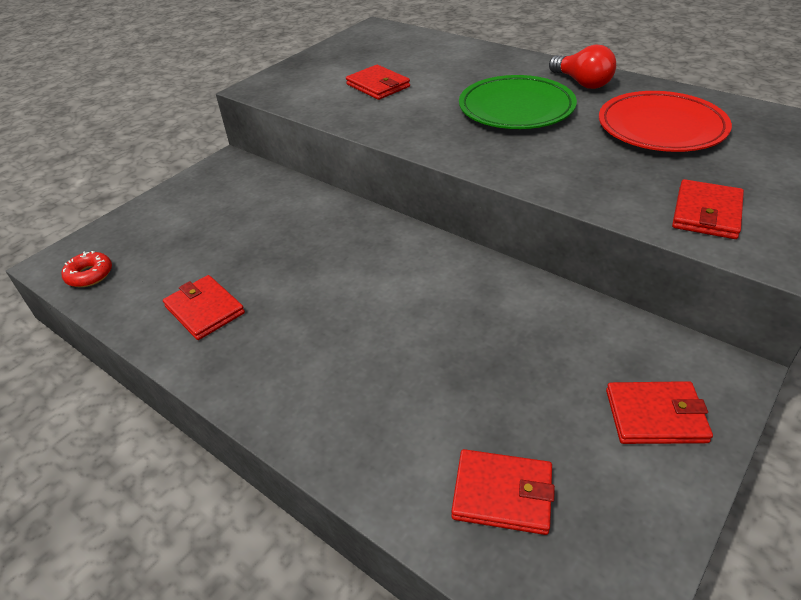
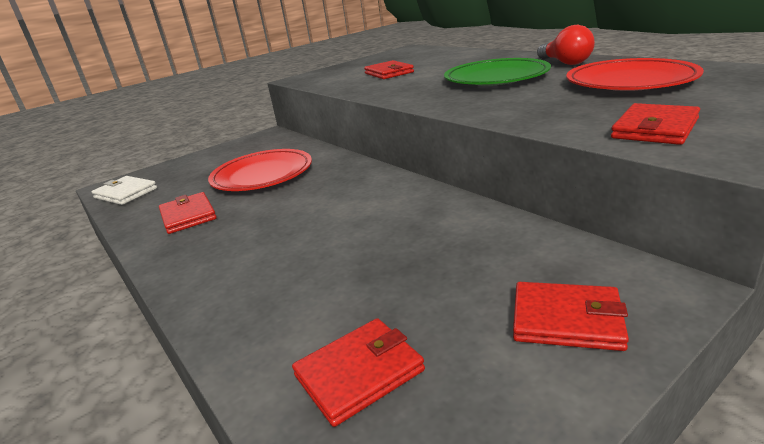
camera: 15 degrees right, 15 degrees down
red donut [61,251,112,287] -> white wallet [91,176,157,205]
red wallet [451,449,555,535] -> red wallet turned 60 degrees counterclockwise [292,318,425,427]
none -> red plate [208,149,312,191]

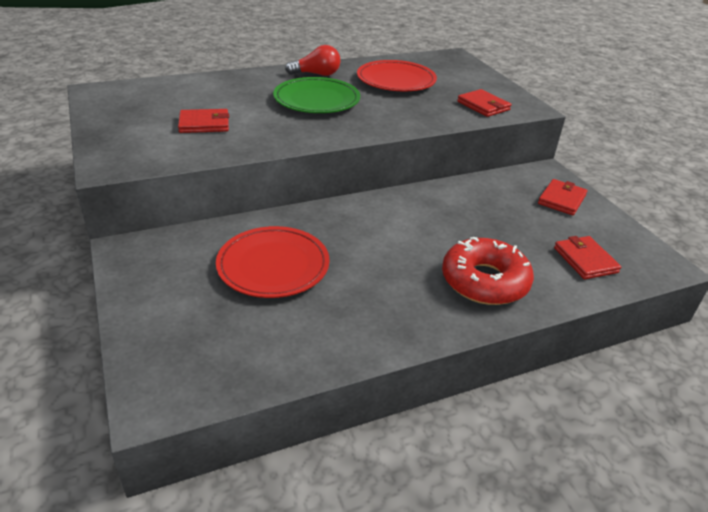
camera: 80 degrees left, 10 degrees up
white wallet [91,176,157,205] -> none
red wallet [159,192,217,234] -> none
none -> red donut [442,236,534,305]

